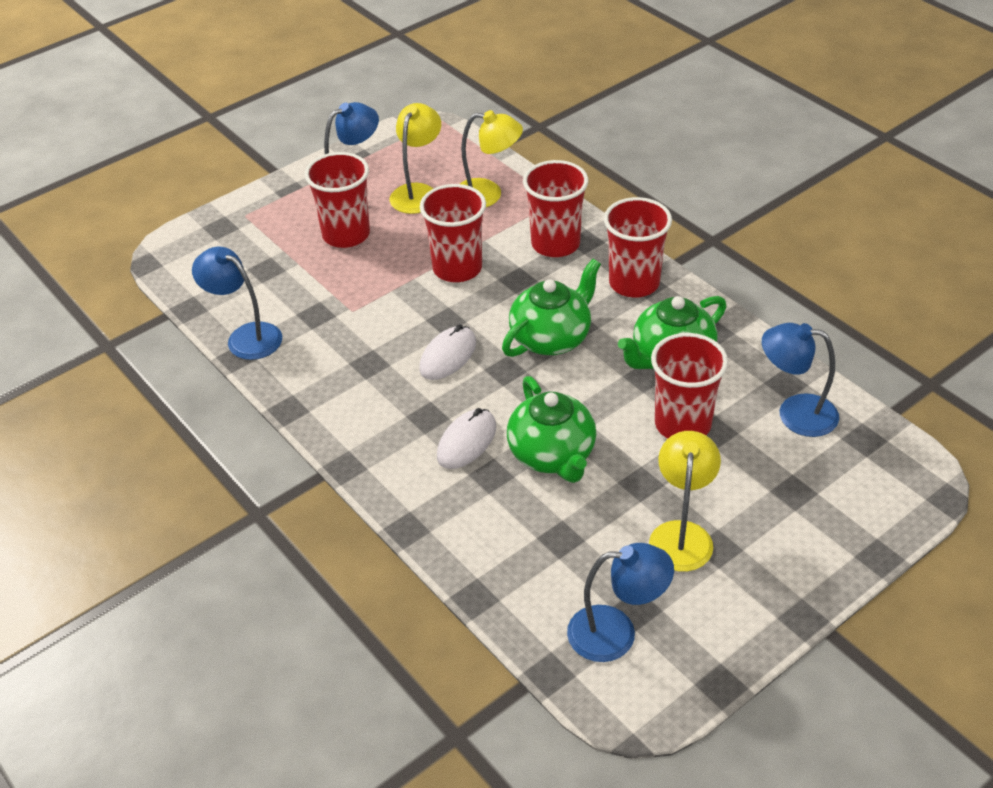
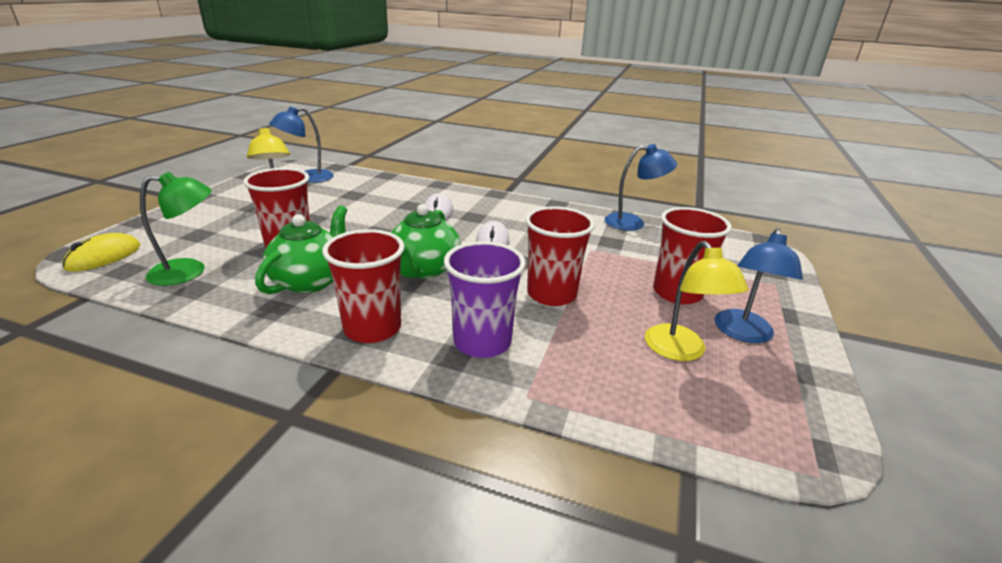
camera: 145 degrees right, 15 degrees down
yellow lamp [460,110,523,207] -> none
green teapot [507,376,596,483] -> none
red cup [523,160,588,257] -> purple cup [444,241,526,358]
blue lamp [762,323,839,437] -> green lamp [140,172,212,286]
none -> yellow mouse [62,233,140,272]

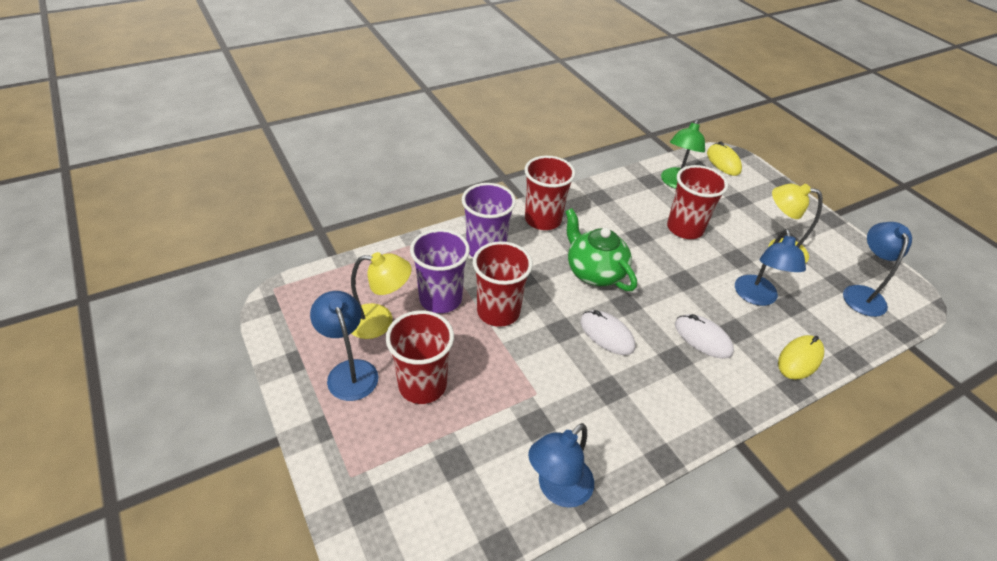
camera: 130 degrees right, 15 degrees up
green teapot [255,205,347,294] -> none
yellow lamp [645,241,749,361] -> yellow lamp turned 150 degrees clockwise [351,252,412,339]
none -> purple cup [410,229,470,313]
none -> blue lamp [735,229,806,306]
none -> yellow mouse [778,335,824,380]

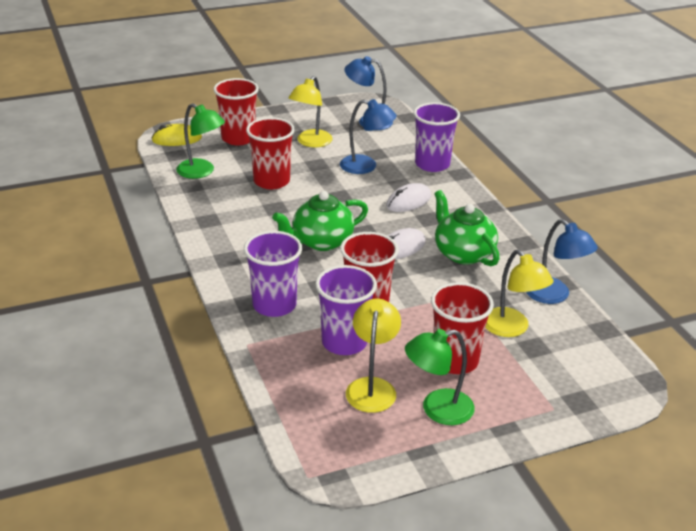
camera: 80 degrees left, 10 degrees down
blue lamp [310,291,378,401] -> green lamp [405,329,475,425]
red cup [525,156,576,230] -> red cup moved to [214,78,259,146]
yellow mouse [778,335,824,380] -> purple cup [414,102,460,172]
none -> green teapot [434,190,500,266]
none -> yellow lamp [485,250,553,337]

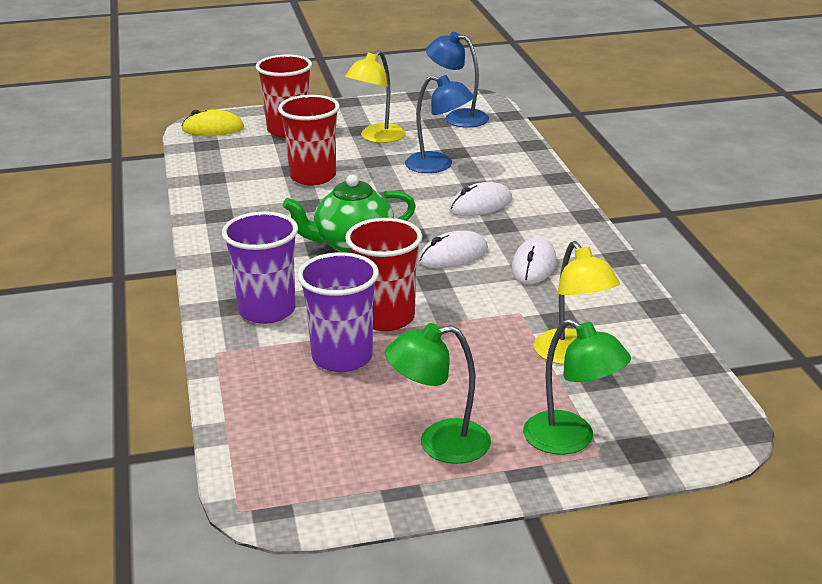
camera: 10 degrees right, 5 degrees down
green lamp [176,103,225,179] -> green lamp moved to [523,319,631,455]
yellow lamp [346,299,401,413] -> none
purple cup [414,102,460,172] -> none
red cup [431,282,494,374] -> none
green teapot [434,190,500,266] -> white mouse [511,237,556,284]
blue lamp [526,219,598,304] -> none

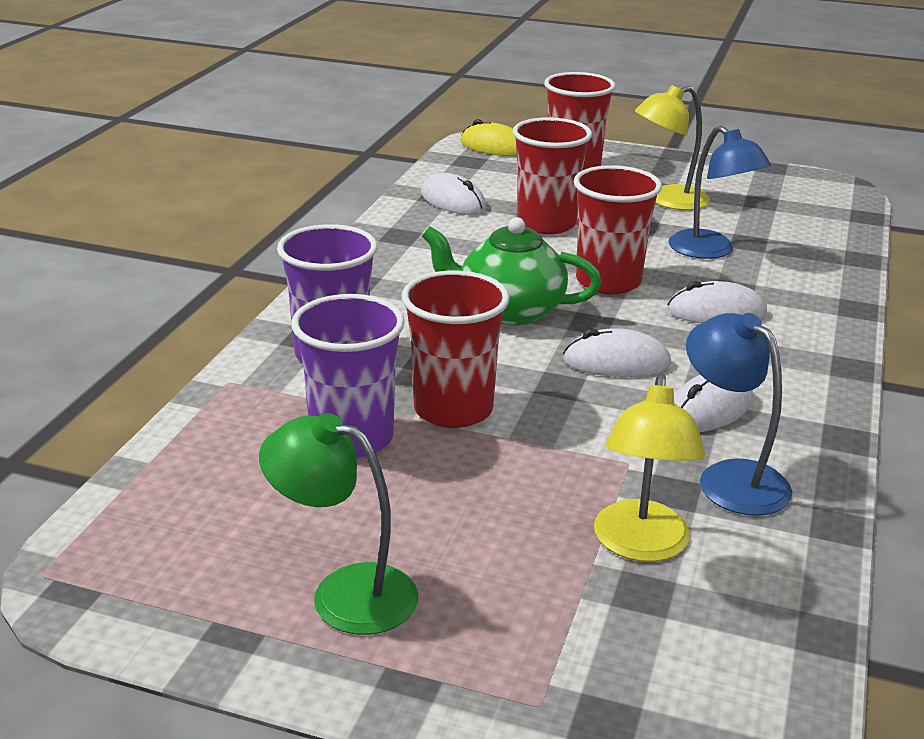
camera: 30 degrees right, 0 degrees up
blue lamp [426,32,489,127] -> blue lamp moved to [686,313,792,516]
green lamp [523,319,631,455] -> none
none -> white mouse [421,173,486,215]
none -> red cup [573,165,662,294]

